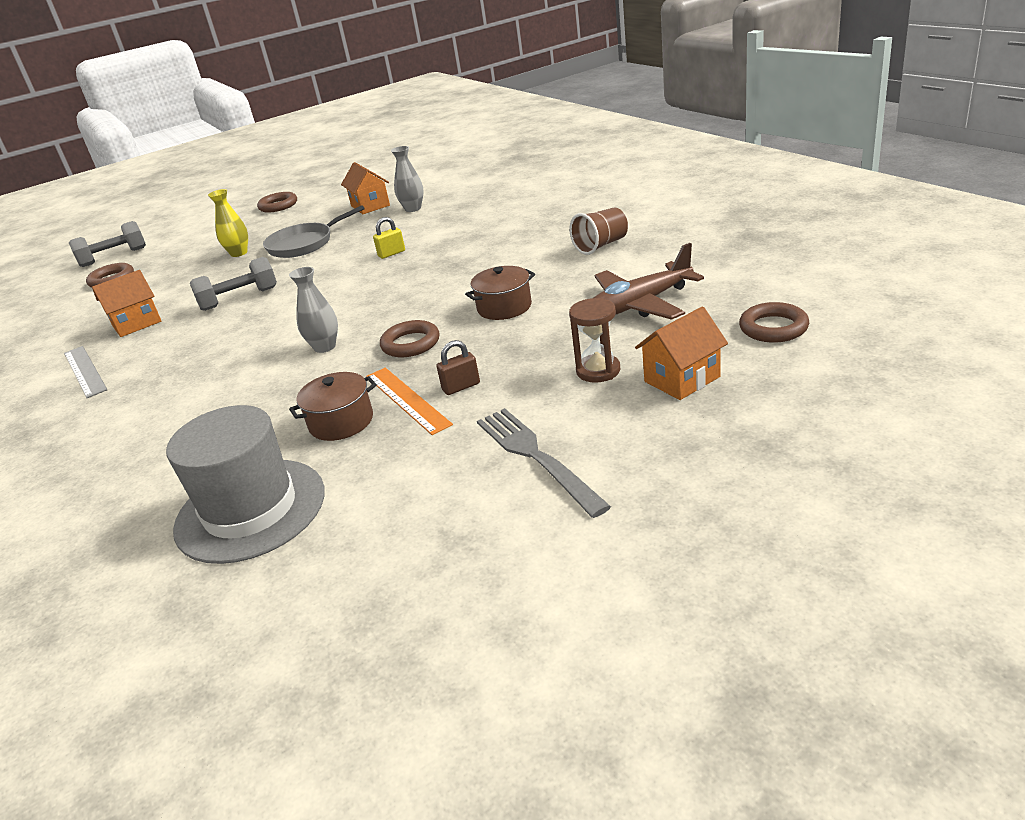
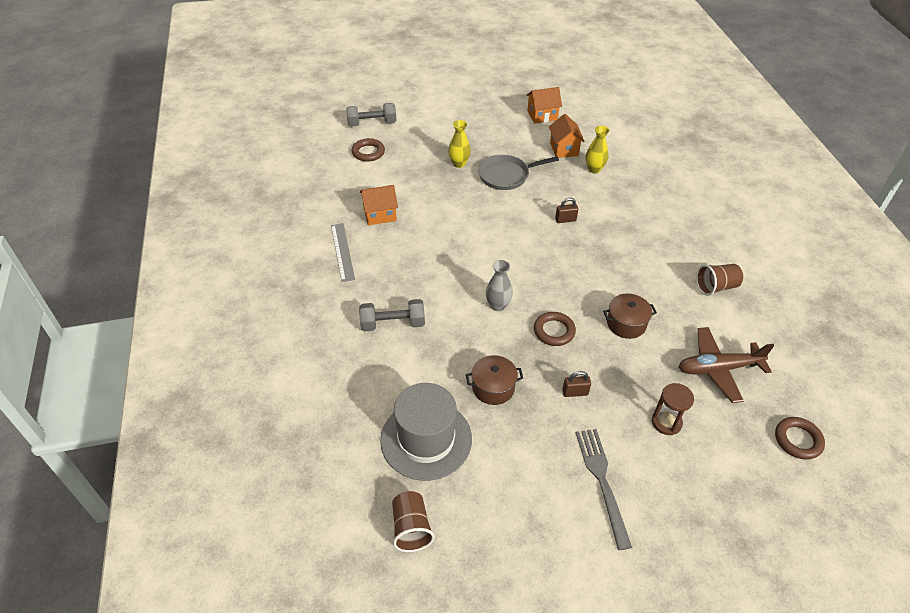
camera: 15 degrees right, 15 degrees up
grey dumbbell [190,257,277,311] -> grey dumbbell moved to [359,299,425,332]
brown ring [257,192,297,213] -> none
orange ruler [366,368,453,435] -> none
yellow padlock [373,217,405,259] -> brown padlock [555,198,578,223]
grey vase [391,146,424,212] -> yellow vase [586,126,609,173]
orange house [635,306,728,400] -> orange house moved to [527,87,562,123]
none -> brown cup [392,491,435,552]

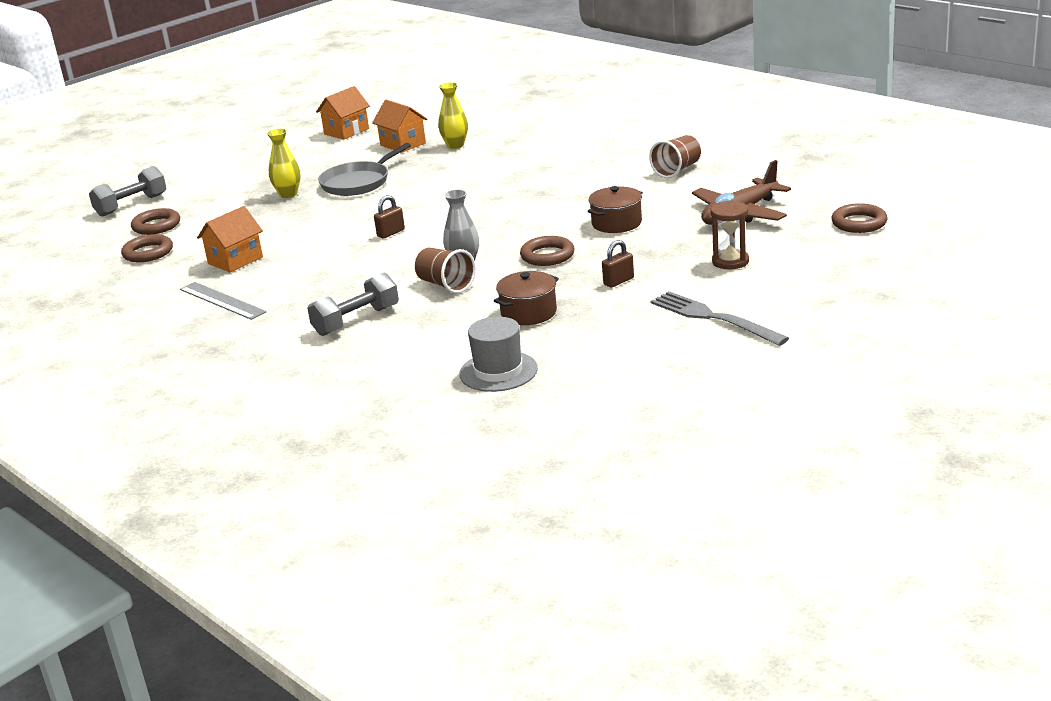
camera: 30 degrees left, 20 degrees down
grey hat [380,383,472,481] -> grey hat [459,317,538,392], size x0.64
brown cup [392,491,435,552] -> brown cup moved to [415,248,476,293]
brown padlock [555,198,578,223] -> brown padlock moved to [374,195,405,238]
none -> brown ring [121,234,173,262]

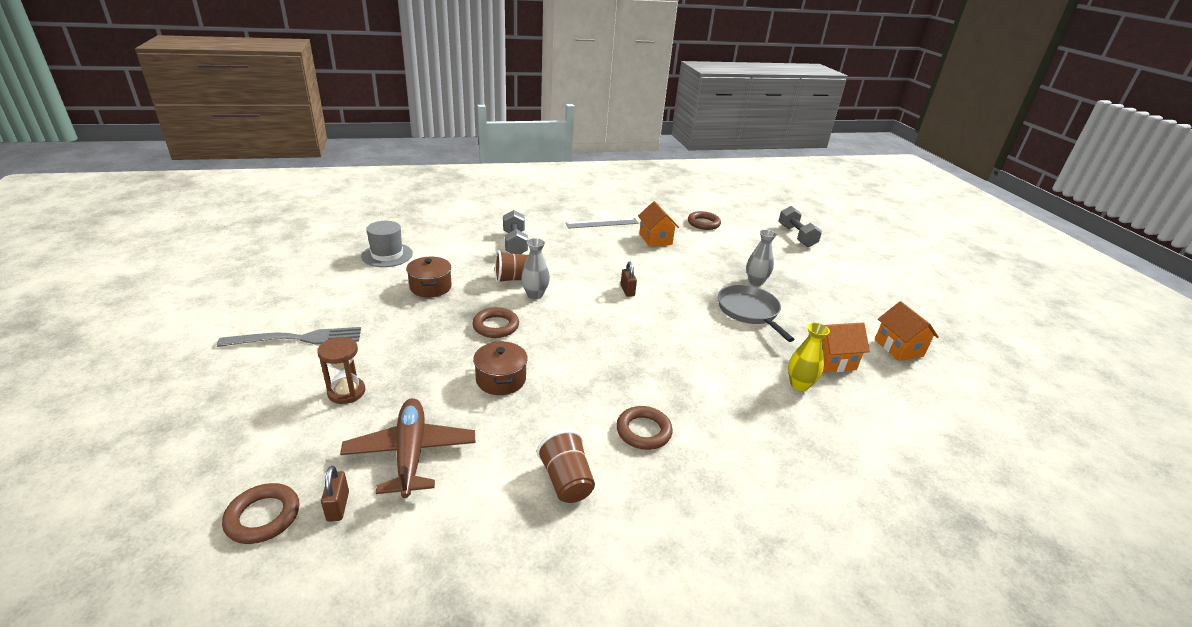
camera: 115 degrees right, 5 degrees up
brown ring [131,208,180,235] -> brown ring moved to [616,406,673,450]
yellow vase [267,129,301,198] -> grey vase [746,230,777,286]
brown padlock [602,240,634,288] -> brown padlock moved to [321,466,349,522]

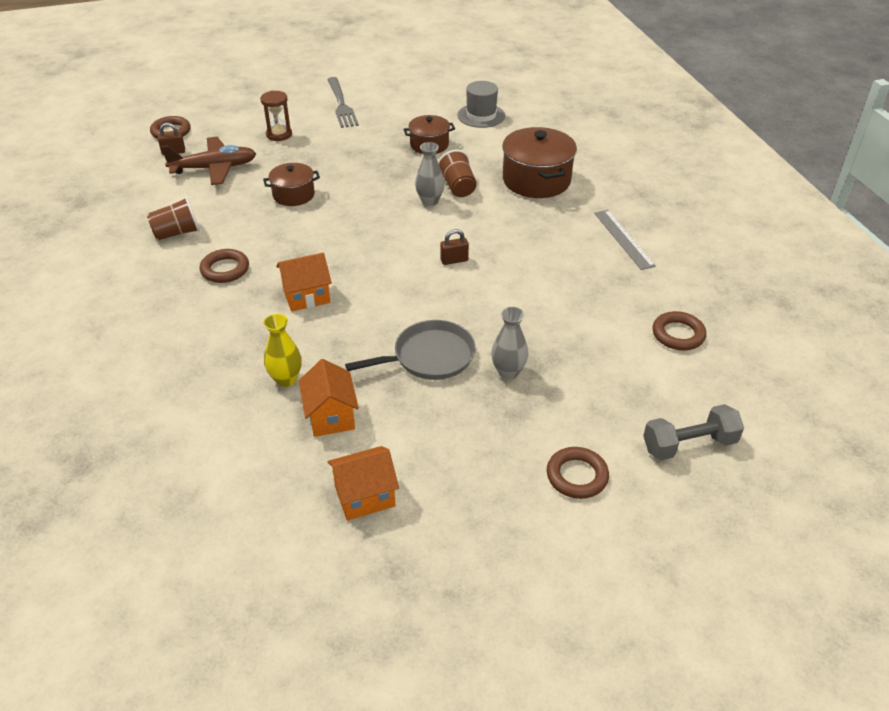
camera: 90 degrees right, 10 degrees up
brown ring [472,307,519,338] -> brown ring moved to [547,447,609,499]
grey dumbbell [503,210,528,254] -> brown pot [502,127,577,198]
orange house [638,201,679,247] -> orange house moved to [276,253,332,312]

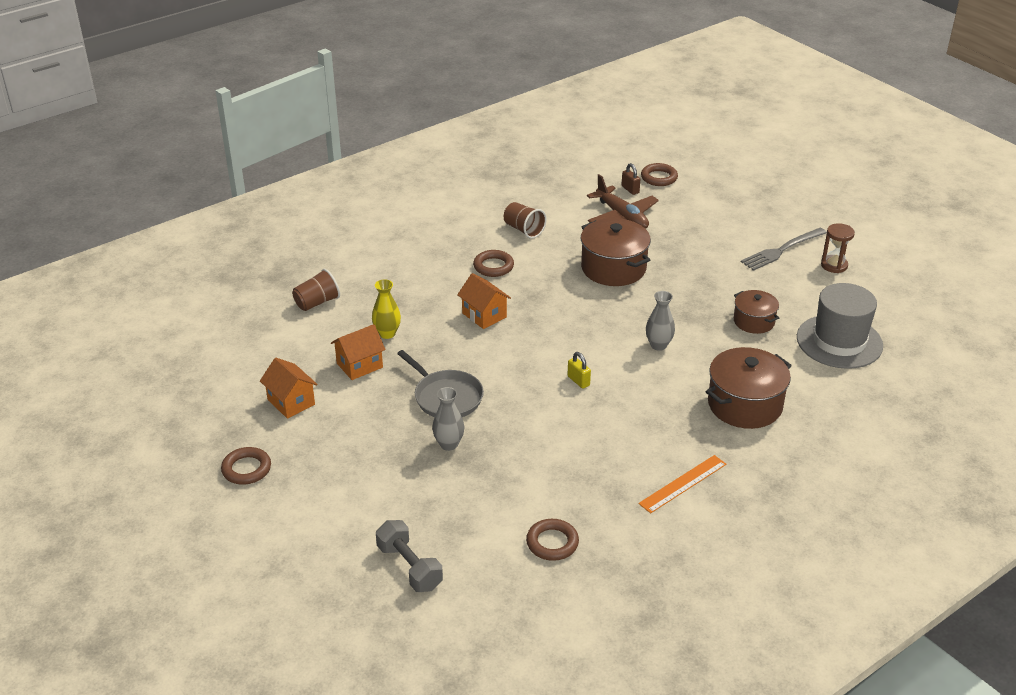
camera: 70 degrees right, 5 degrees down
brown hourglass [260,91,292,141] -> brown hourglass moved to [821,223,855,273]
brown pot [263,163,320,206] -> brown pot [581,218,651,286], size x1.67
brown cup [438,150,477,197] -> brown cup moved to [292,269,340,311]
brown padlock [440,229,469,265] -> yellow padlock [568,352,591,389]
grey hat [457,81,505,128] -> grey hat [797,283,883,369], size x1.56
brown ring [547,447,609,499] -> brown ring moved to [221,447,271,485]
grey ruler [594,210,656,270] -> orange ruler [638,455,726,513]

